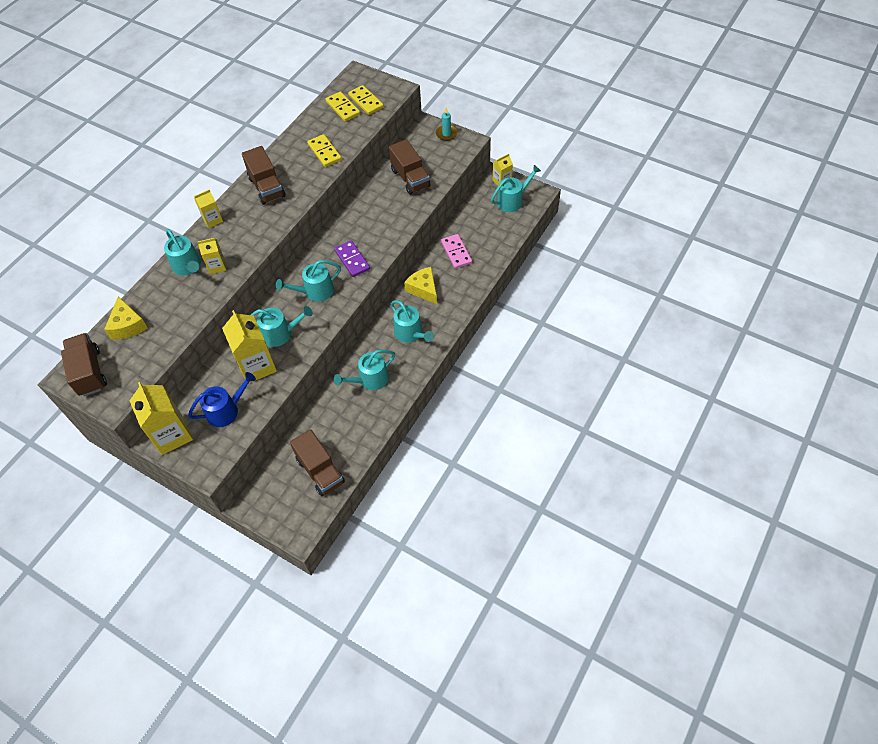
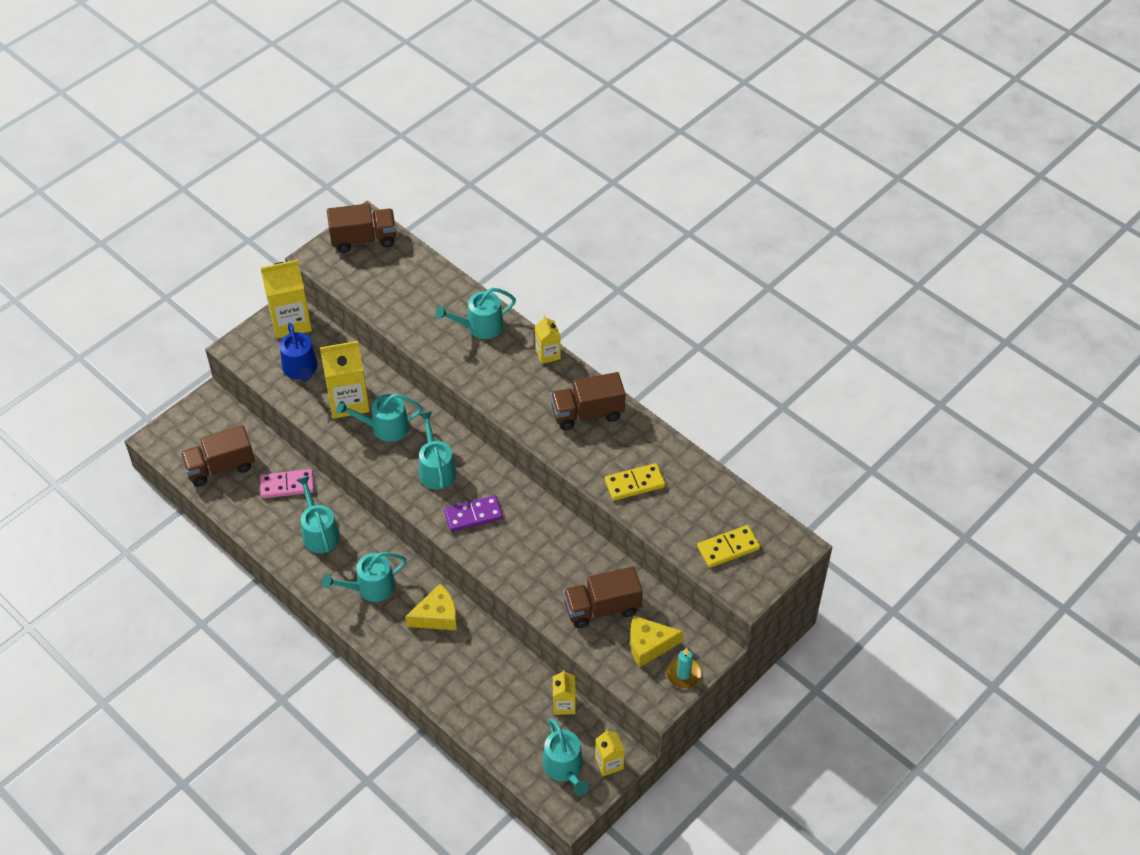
camera: 100 degrees right, 5 degrees down
yellow cheese [104,297,148,340] -> yellow cheese moved to [630,615,683,668]
yellow carton [197,238,226,274] -> yellow carton moved to [553,670,576,715]
turquoise watering can [251,306,313,347] -> turquoise watering can turned 75 degrees clockwise [336,393,423,442]
yellow domino [325,91,360,122] -> none
pink domino [441,234,472,269] -> pink domino moved to [260,469,314,498]

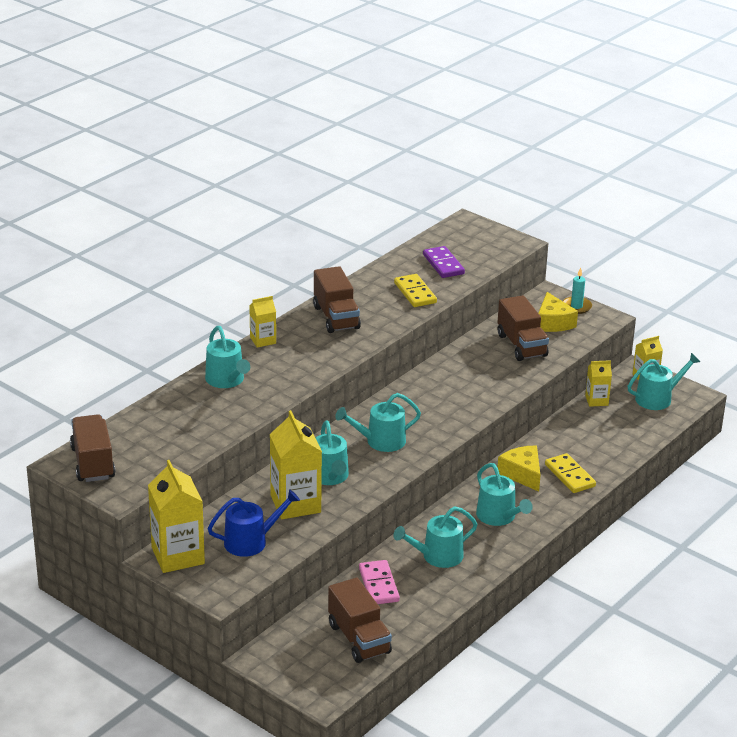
camera: 95 degrees left, 20 degrees down
purple domino [444,495,503,532] -> purple domino moved to [423,246,465,278]
yellow domino [697,525,760,568] -> yellow domino moved to [545,453,596,493]

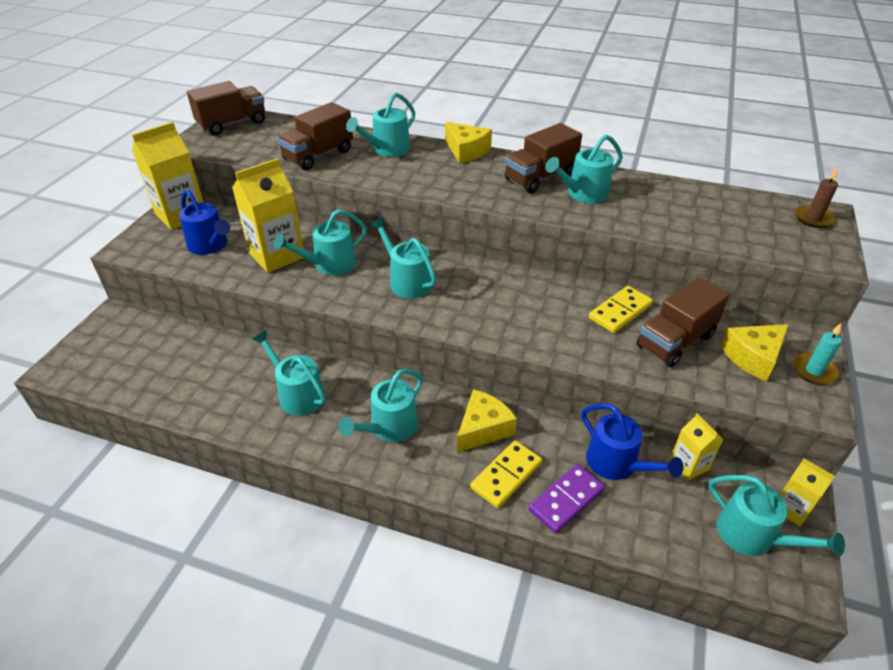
camera: 70 degrees right, 10 degrees up
yellow carton [249,296,276,348] -> yellow cheese [445,122,492,164]
brown truck [328,578,392,663] -> brown truck moved to [277,102,353,170]
pink domino [359,560,400,604] -> none
yellow domino [394,274,437,307] -> yellow domino moved to [589,286,653,333]
purple domino [423,246,465,278] -> purple domino moved to [528,464,605,534]
none -> turquoise watering can [545,135,623,203]
none -> blue watering can [581,403,683,480]
none -> brown candle [795,167,838,228]

